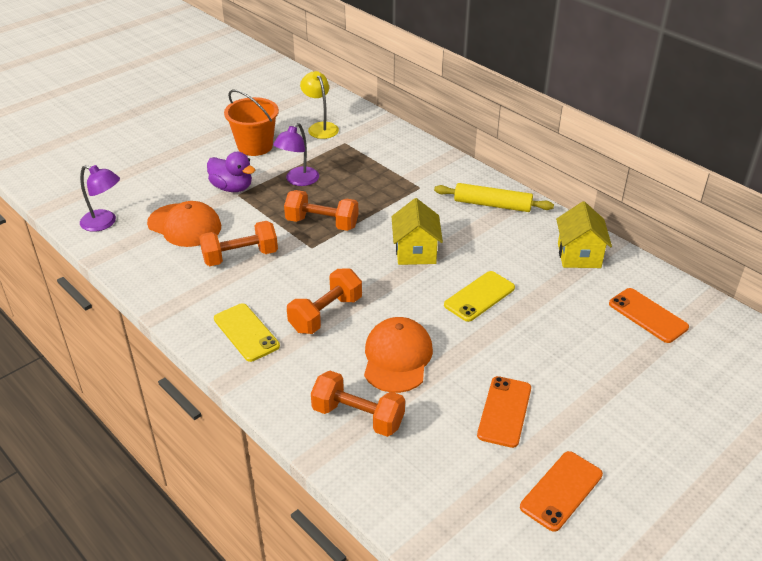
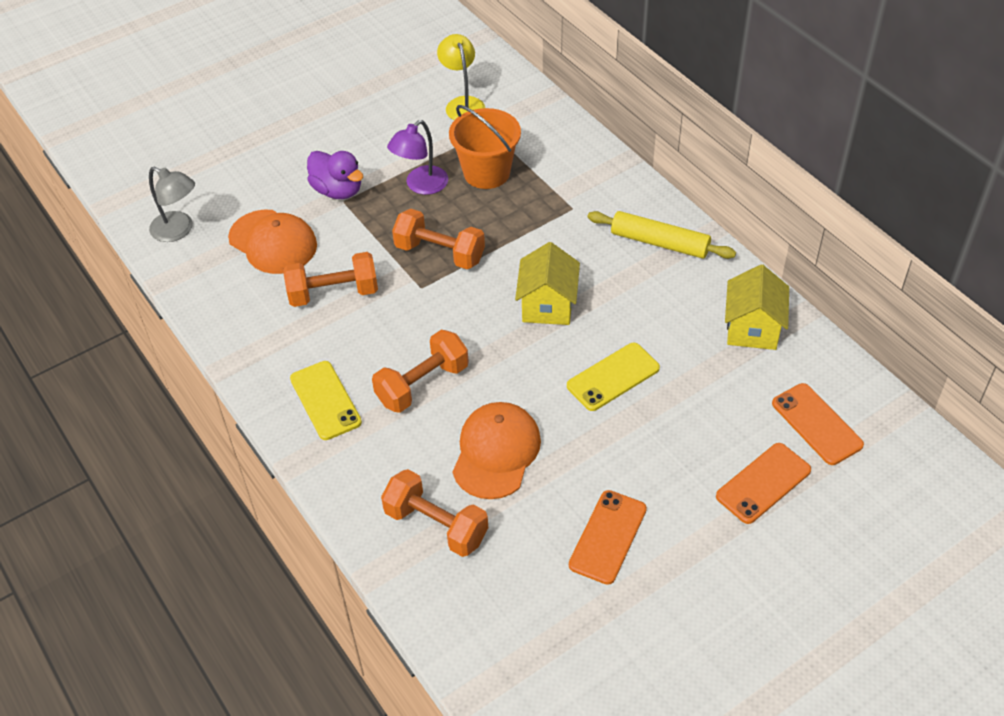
camera: 10 degrees right, 10 degrees up
purple lamp [80,165,120,232] -> grey lamp [149,166,195,242]
orange bucket [224,90,279,156] -> orange bucket moved to [449,105,521,189]
orange phone [520,451,603,532] -> orange phone moved to [716,443,811,524]

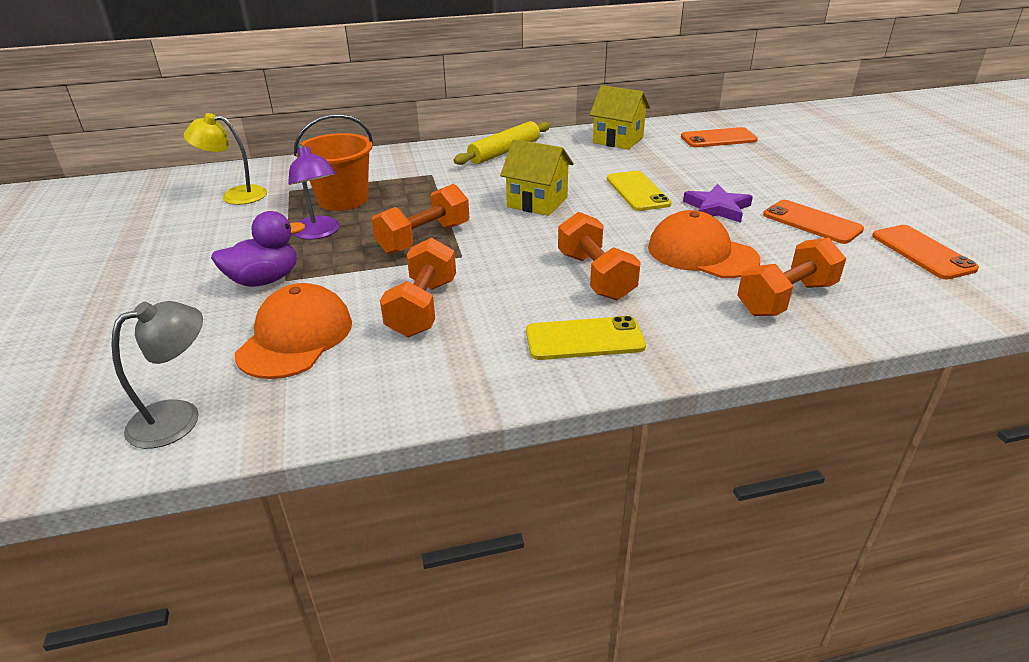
camera: 70 degrees left, 15 degrees down
orange cap [228,210,317,274] -> orange cap turned 45 degrees counterclockwise [235,283,352,379]
orange phone [716,443,811,524] -> orange phone moved to [872,225,979,279]
none -> purple star [683,184,753,223]

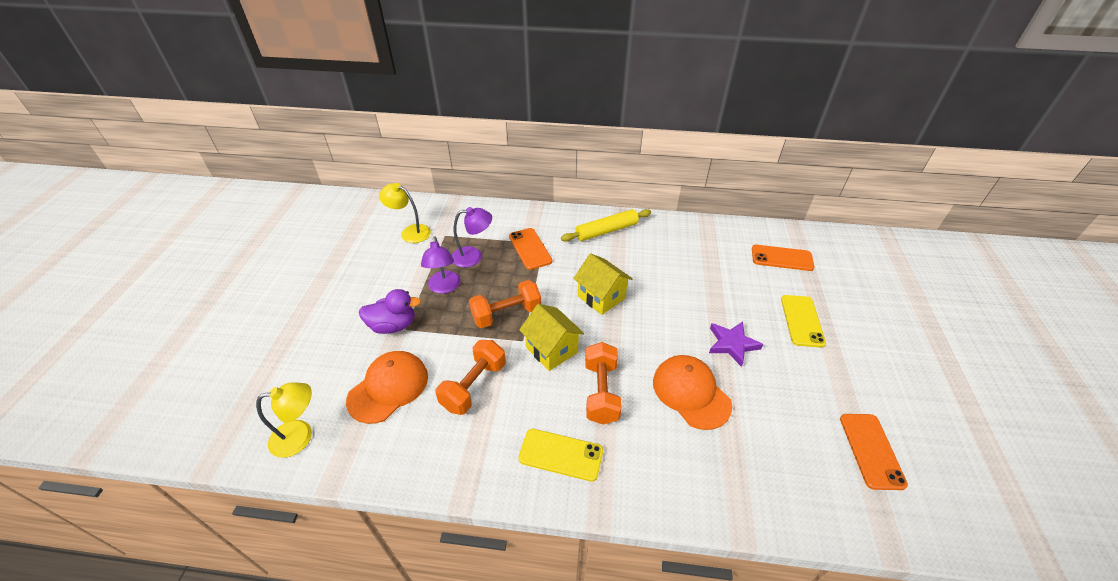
camera: 20 degrees right, 10 degrees up
grey lamp [111,301,203,449] -> yellow lamp [256,382,312,458]
orange bucket [294,114,373,211] -> purple lamp [452,207,492,267]
yellow house [590,85,650,150] -> yellow house moved to [519,304,584,371]
yellow phone [607,171,672,211] -> yellow phone moved to [781,295,826,348]
orange dumbbell [737,238,846,316] -> none
orange phone [763,200,864,244] -> orange phone moved to [509,228,552,270]

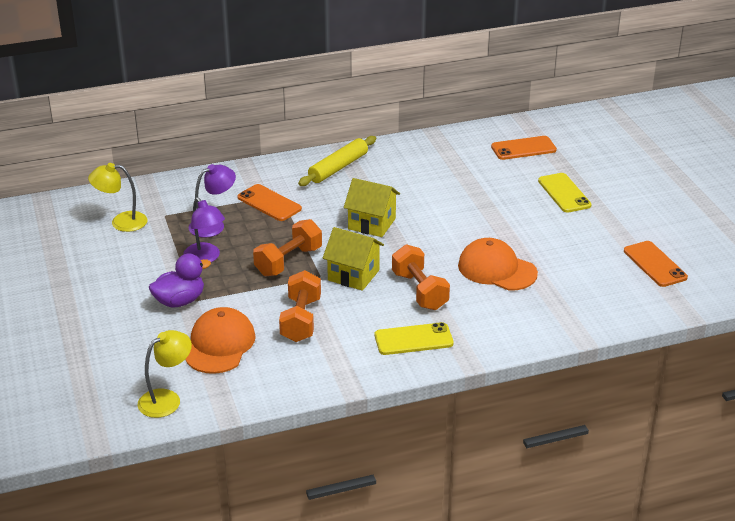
camera: 25 degrees left, 10 degrees down
purple star [709,321,763,367] -> none

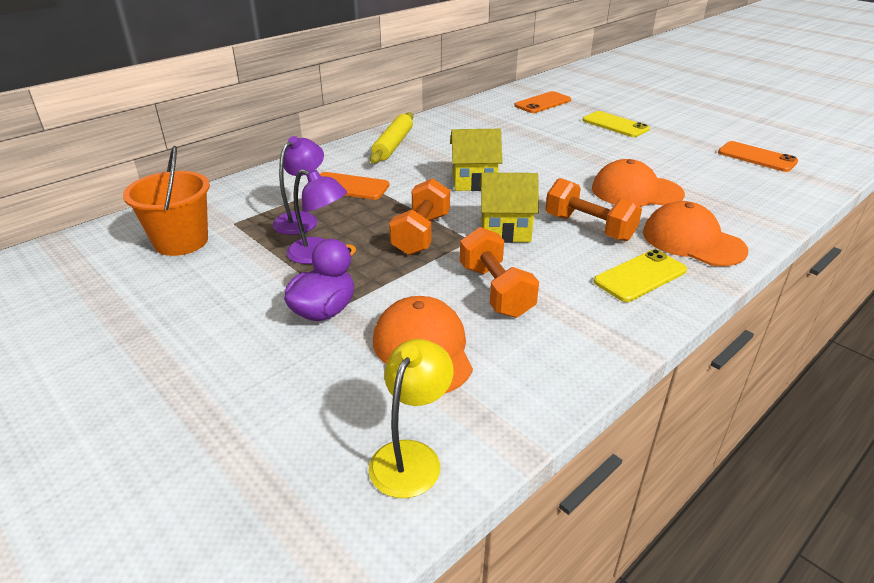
camera: 25 degrees left, 0 degrees up
yellow lamp [88,163,148,232] -> orange bucket [123,146,210,256]
none -> orange cap [643,201,748,266]

